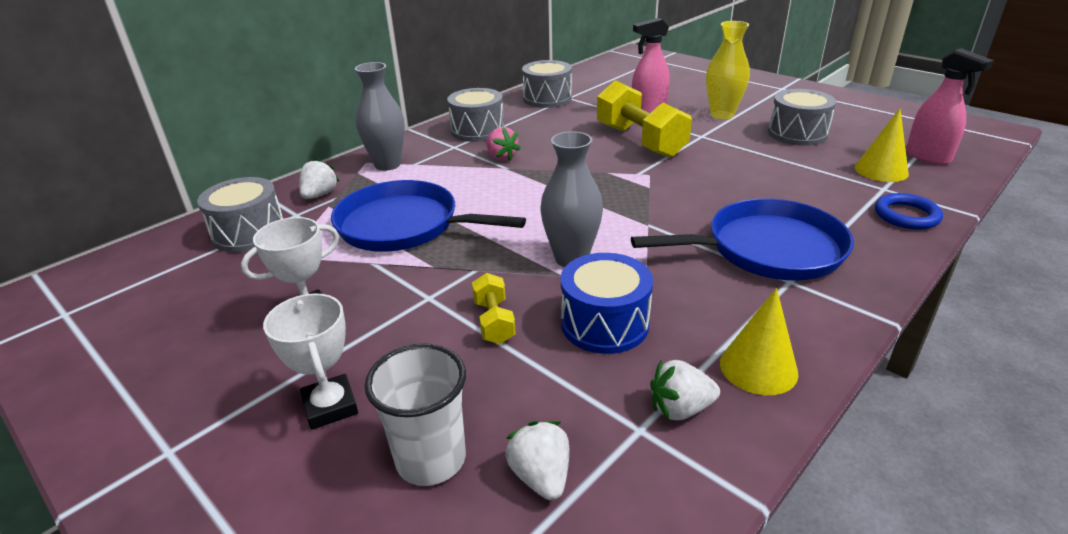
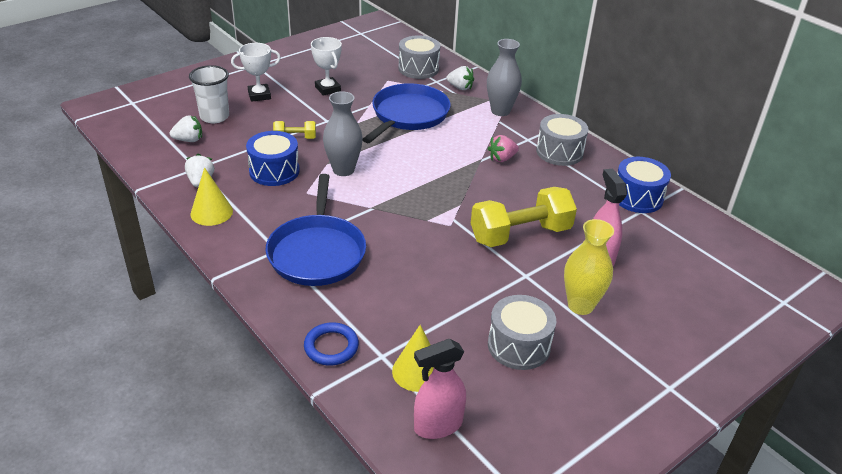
camera: 95 degrees right, 5 degrees up
grey drum [522,60,572,108] -> blue drum [617,157,671,213]

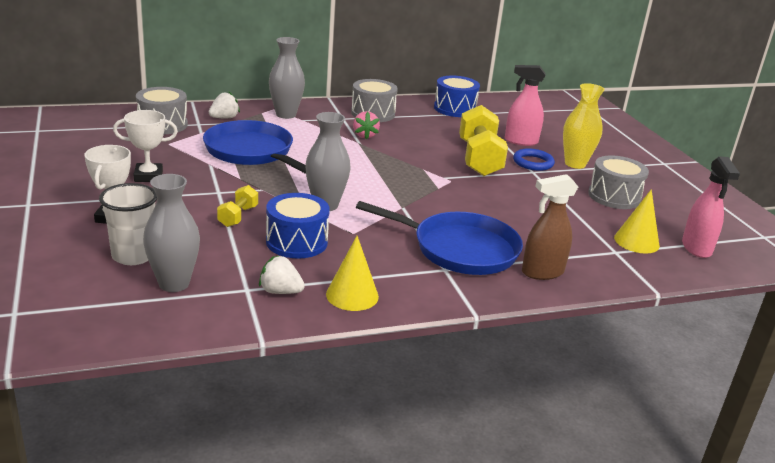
camera: 70 degrees left, 10 degrees down
white strawberry [170,115,202,142] -> grey vase [143,174,200,292]
blue ring [304,322,359,366] -> blue ring moved to [513,148,555,171]
none -> brown spray bottle [522,174,578,280]

